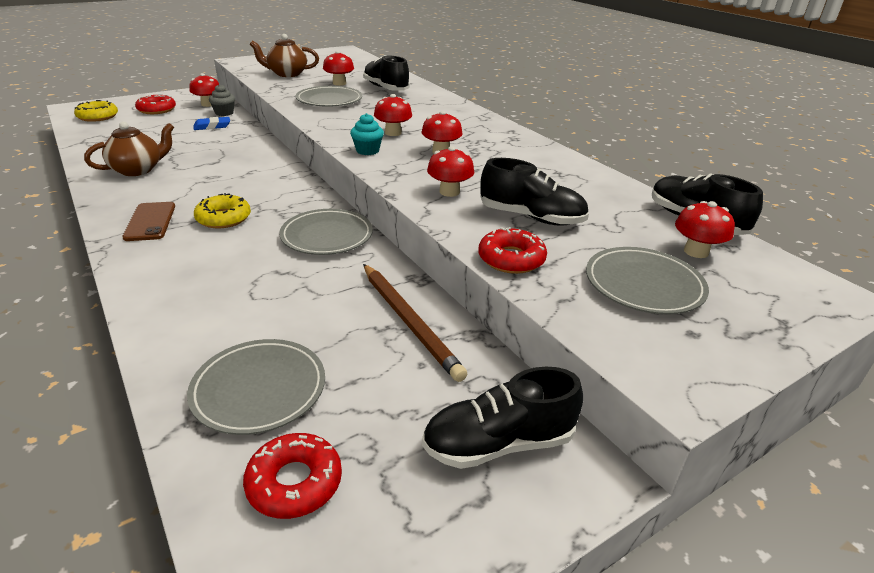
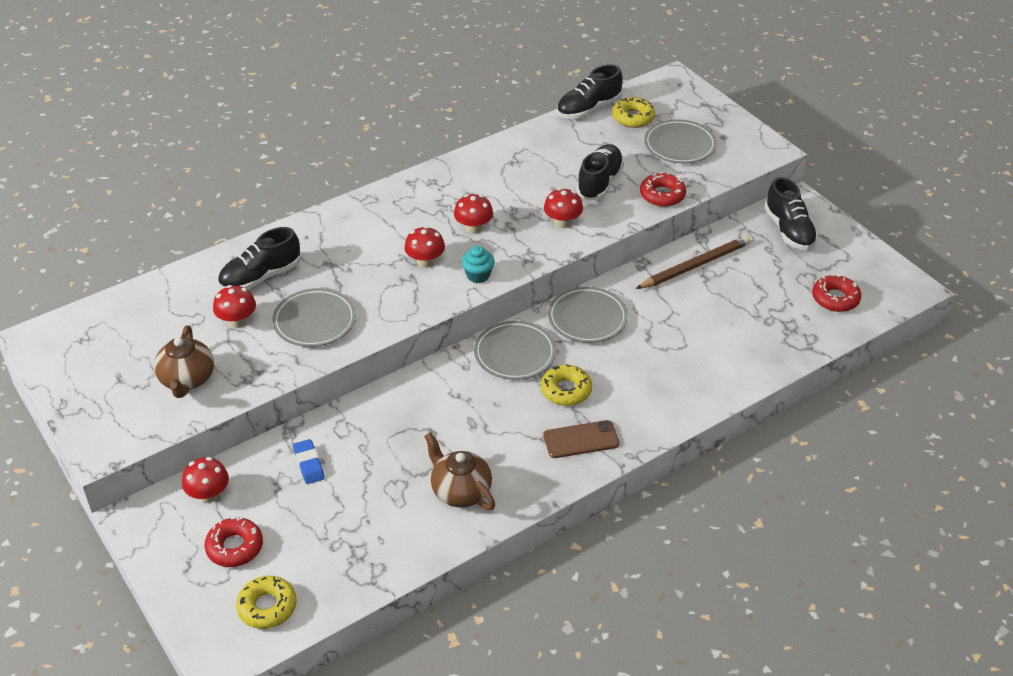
camera: 90 degrees left, 10 degrees up
grey plate [187,339,325,435] -> grey plate moved to [474,321,556,380]
grey cupcake [209,84,235,116] -> none
red mushroom [675,201,735,258] -> yellow donut [612,97,655,128]

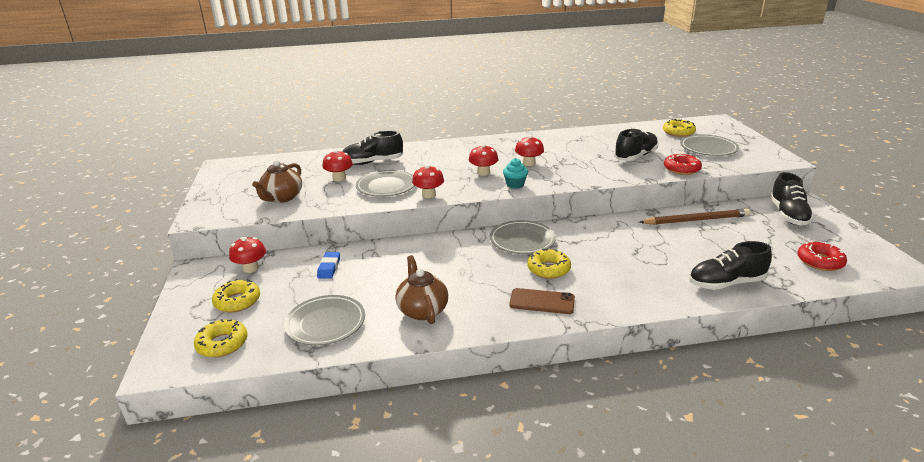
camera: 25 degrees right, 15 degrees down
red donut [204,517,263,567] -> yellow donut [212,279,260,312]
red mushroom [544,188,583,228] -> red mushroom moved to [412,165,444,198]
grey plate [548,287,628,343] -> grey plate moved to [284,295,365,346]
black shoe [557,64,623,119] -> black shoe moved to [689,241,772,290]

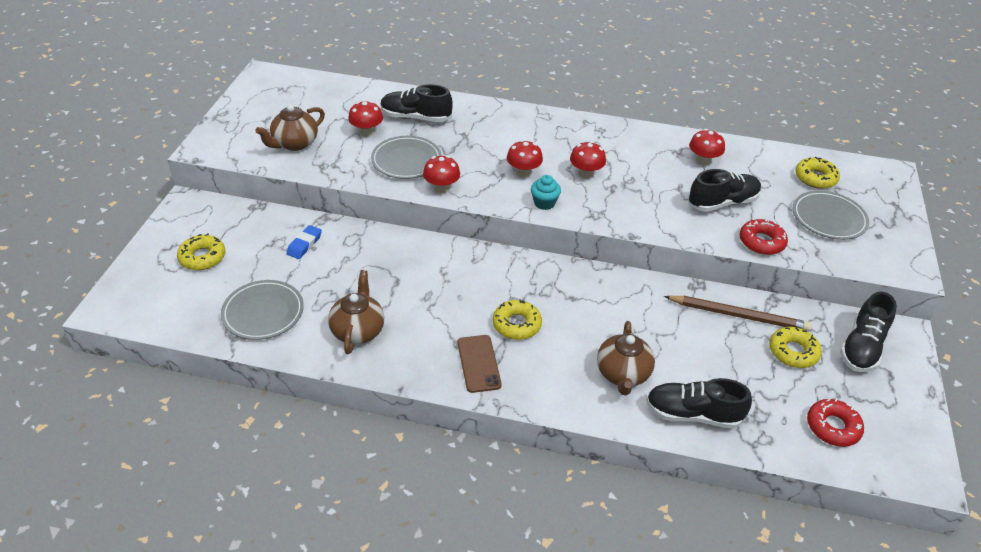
camera: 20 degrees right, 15 degrees up
yellow donut [194,319,248,358] -> yellow donut moved to [769,327,822,368]
red mushroom [229,237,266,273] -> red mushroom moved to [689,129,725,166]
grey plate [490,220,556,254] -> none
brown phone [509,288,575,314] -> brown phone turned 45 degrees clockwise [457,335,502,393]
none -> brown teapot [597,321,655,395]

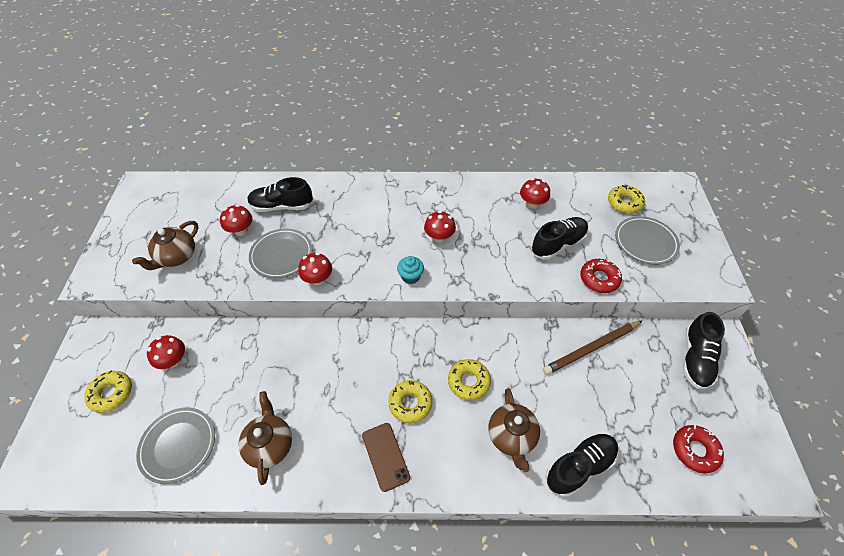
camera: 10 degrees left, 10 degrees up
blue eraser [286,225,322,259] -> none
red mushroom [507,140,543,178] -> red mushroom moved to [147,335,185,369]
black shoe [646,378,752,429] -> black shoe turned 150 degrees clockwise [545,433,618,497]
brown pencil [664,296,812,332] -> brown pencil turned 150 degrees clockwise [543,320,643,375]
yellow donut [769,327,822,368] -> yellow donut moved to [448,359,491,401]

